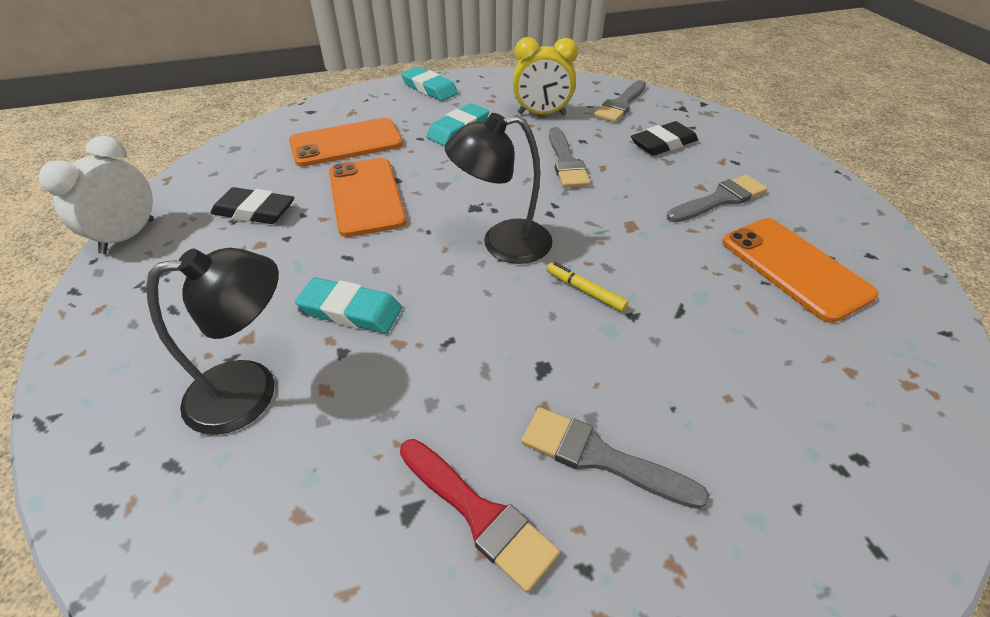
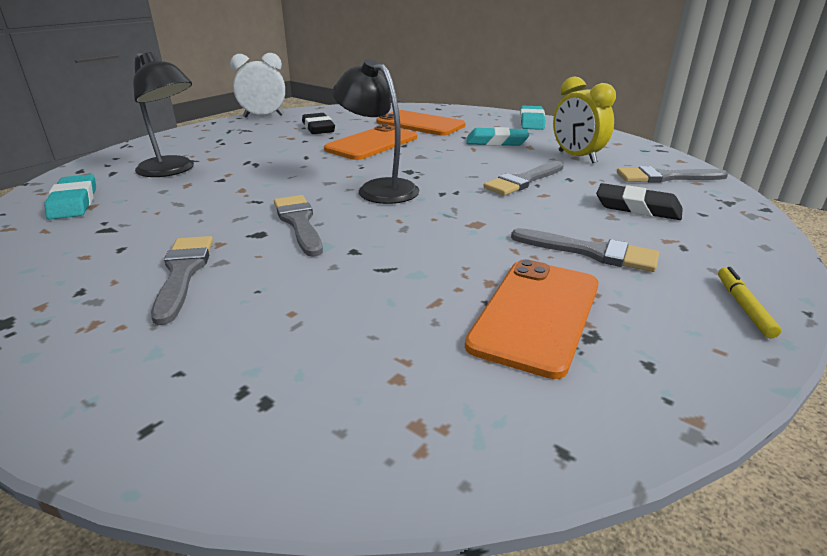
camera: 55 degrees right, 15 degrees down
turquoise eraser [295,277,402,334] -> turquoise eraser moved to [44,174,96,220]
red brush [400,439,560,593] -> none
yellow marker [547,262,628,312] -> yellow marker moved to [718,267,781,339]
none -> grey brush [274,195,323,257]

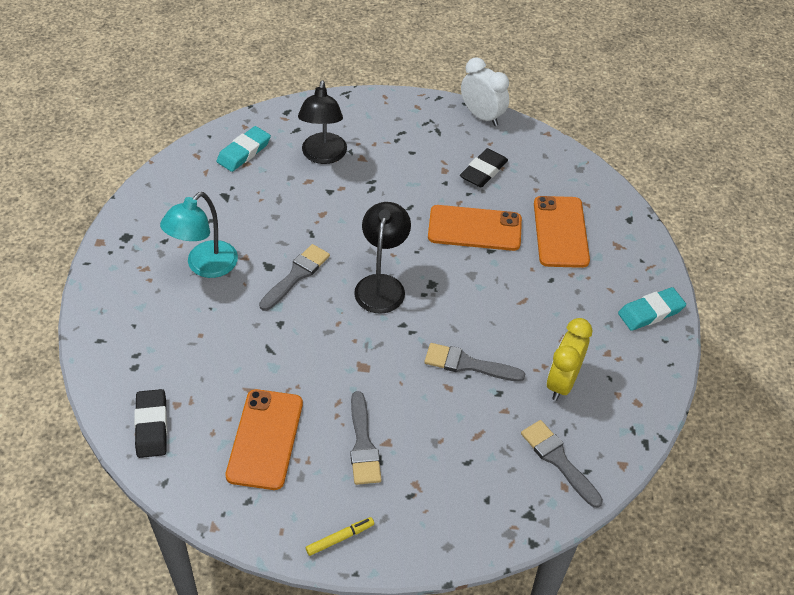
camera: 55 degrees right, 20 degrees up
grey brush [151,236,213,325] -> turquoise lamp [160,192,238,278]
orange phone [465,259,599,379] -> orange phone turned 75 degrees counterclockwise [225,389,303,490]
turquoise eraser [467,127,529,146] -> none
black eraser [596,183,683,220] -> black eraser moved to [134,389,167,458]

